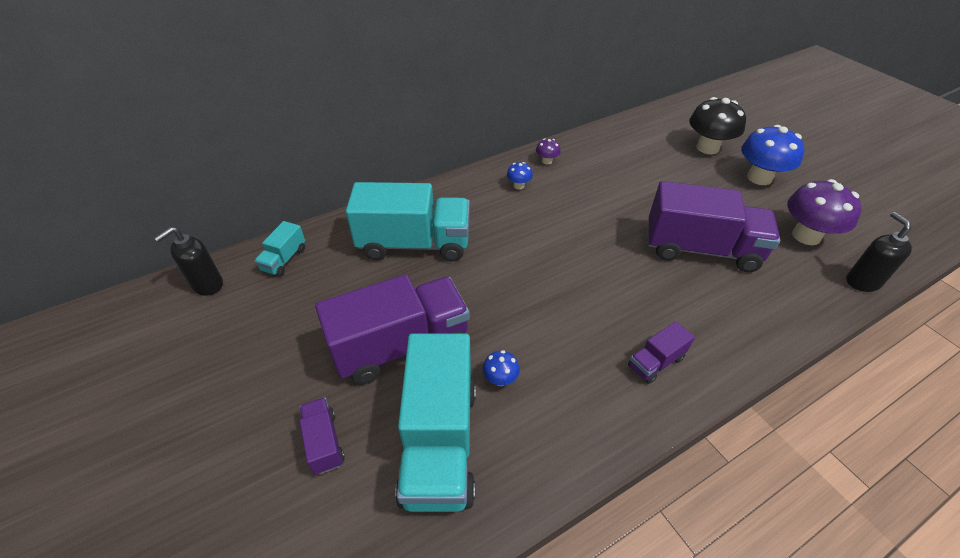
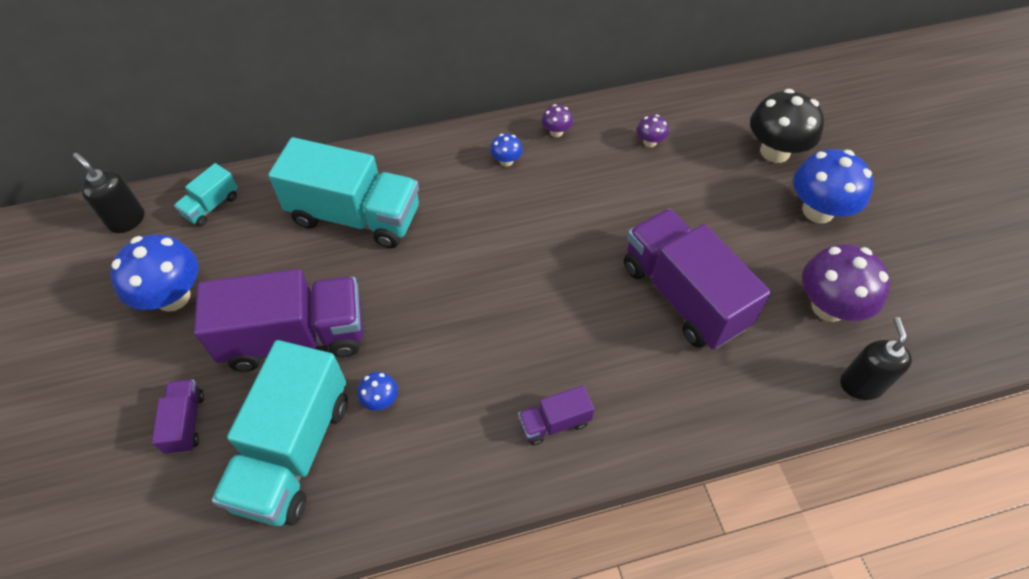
camera: 15 degrees right, 10 degrees up
black soap dispenser [154,227,223,296] -> black soap dispenser turned 75 degrees clockwise [73,153,145,233]
purple truck [648,181,780,272] -> purple truck turned 150 degrees counterclockwise [624,208,771,349]
none -> blue mushroom [110,234,199,312]
none -> purple mushroom [637,114,669,147]

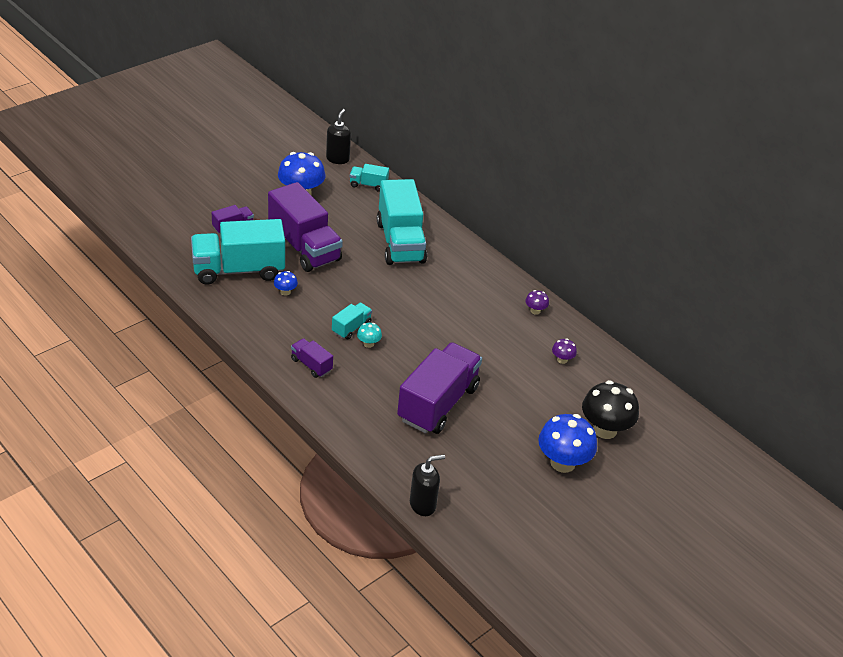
camera: 60 degrees right, 15 degrees down
blue mushroom [490,134,523,167] -> none
purple mushroom [802,244,890,322] -> none
none -> turquoise truck [332,303,372,340]
none -> turquoise mushroom [357,323,382,348]

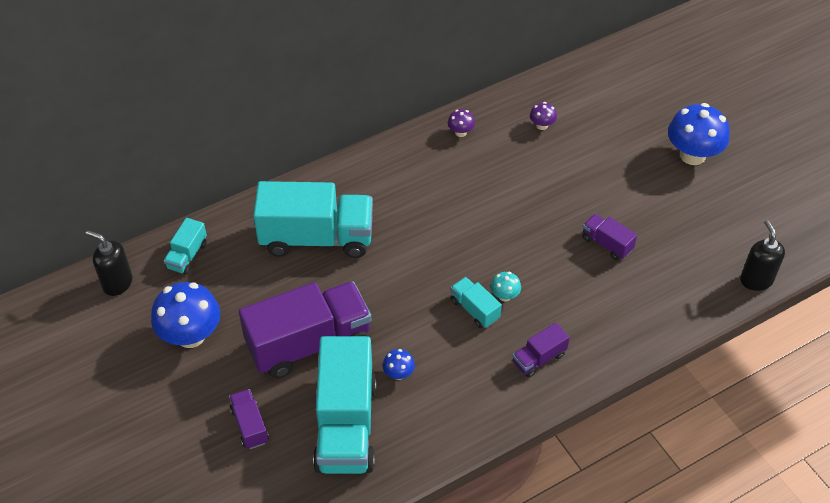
camera: 75 degrees left, 10 degrees up
purple truck [397,342,482,434] -> purple truck [582,214,637,260], size x0.46
black mushroom [582,380,639,439] -> none

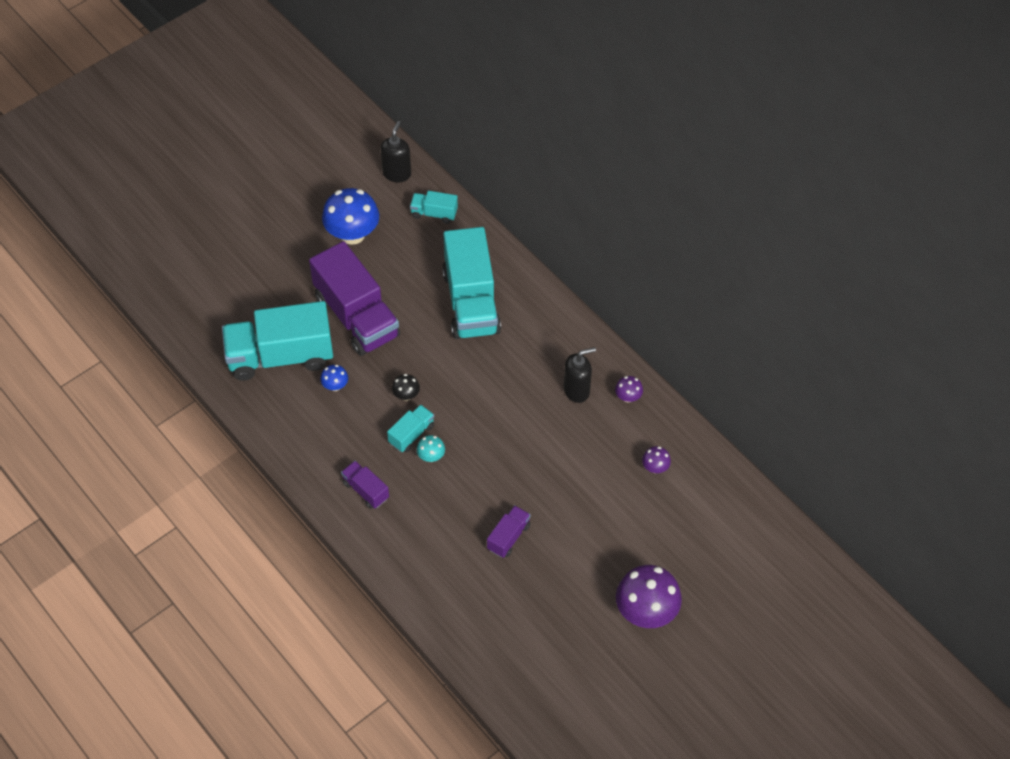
camera: 80 degrees right, 5 degrees up
purple truck [229,389,269,449] -> none
blue mushroom [668,103,730,165] -> purple mushroom [616,565,682,628]
black soap dispenser [740,220,785,291] -> black soap dispenser moved to [563,347,596,403]
none -> black mushroom [392,374,420,401]

